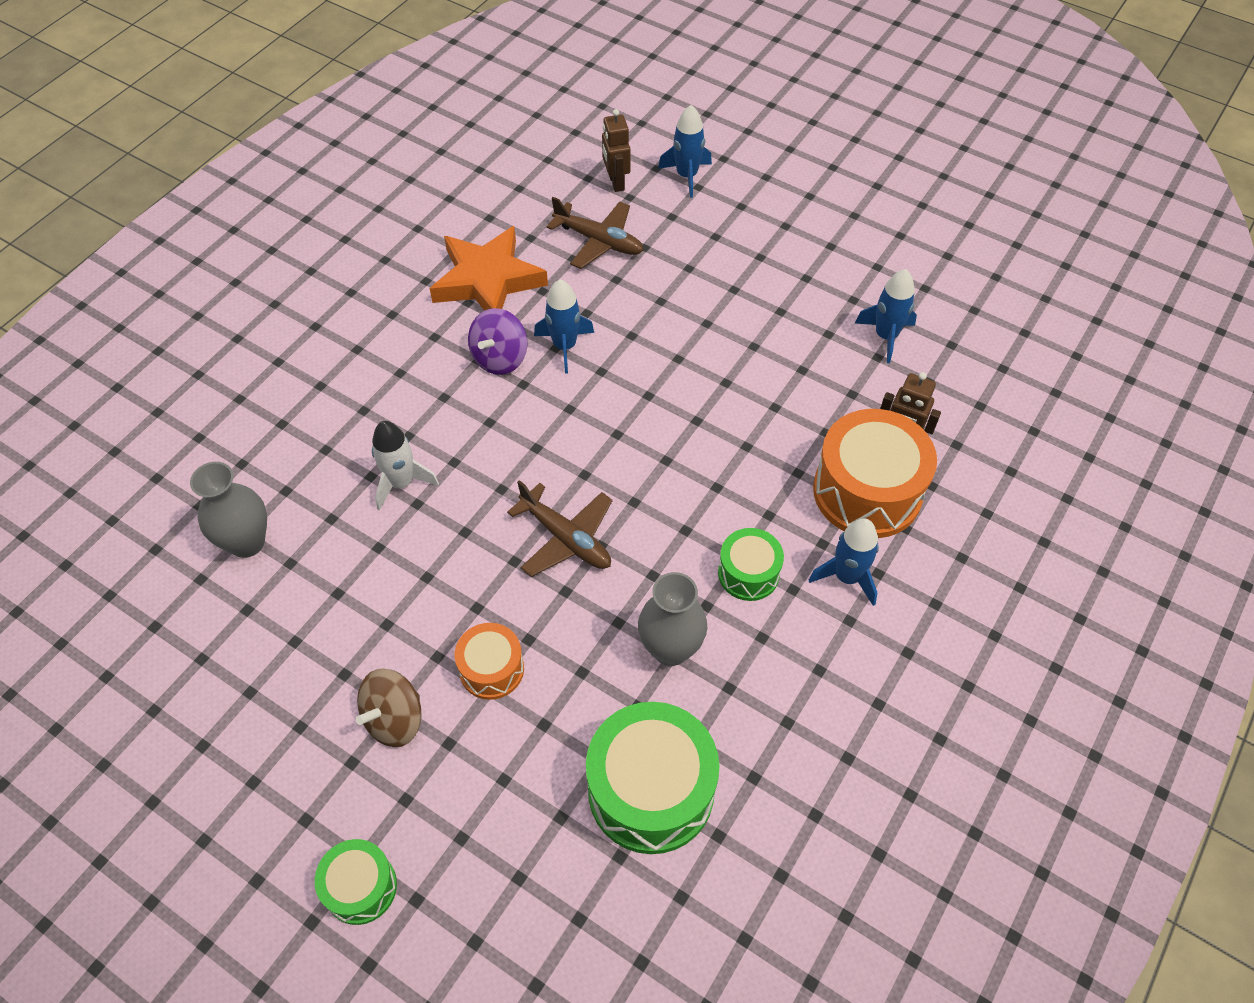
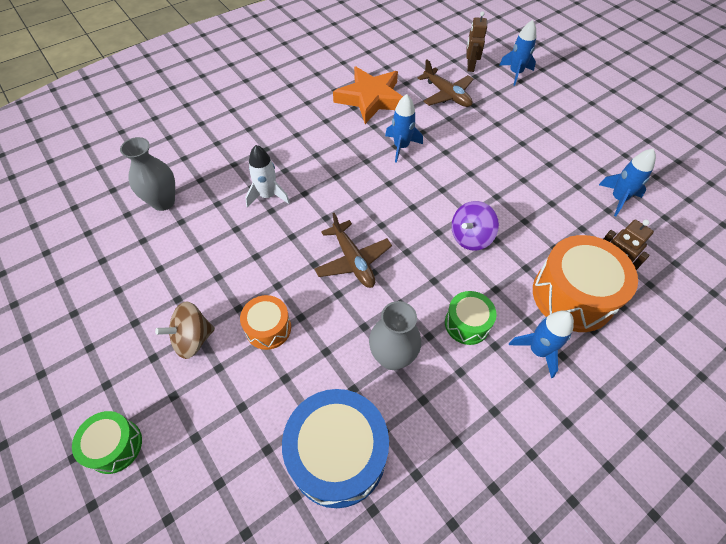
camera: 20 degrees right, 0 degrees up
purple spinning top [468,308,527,375] -> purple spinning top moved to [451,201,499,251]
green drum [586,702,719,854] -> blue drum [282,389,389,508]

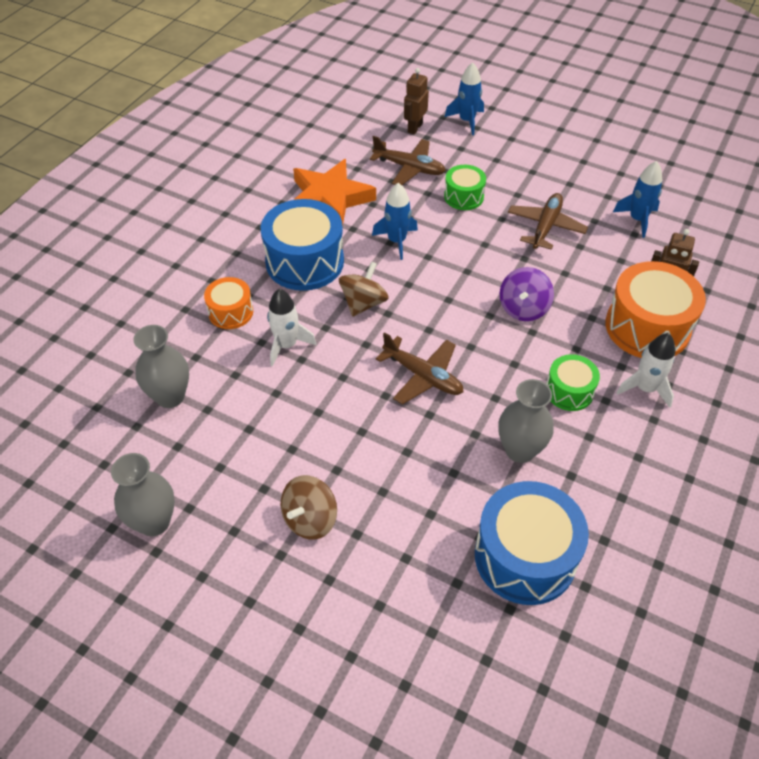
camera: 25 degrees left, 5 degrees down
green drum [72,411,142,474] -> green drum moved to [444,165,486,210]
orange drum [240,295,291,350] -> orange drum moved to [204,277,253,329]
brown robot [466,11,487,72] -> brown robot turned 45 degrees clockwise [404,68,429,134]
blue rocket [509,310,574,378] -> white rocket [616,333,675,408]
none -> grey vase [111,453,175,536]
none -> blue drum [261,199,344,291]
none -> brown spinning top [339,261,389,317]
none -> brown plane [508,193,588,250]

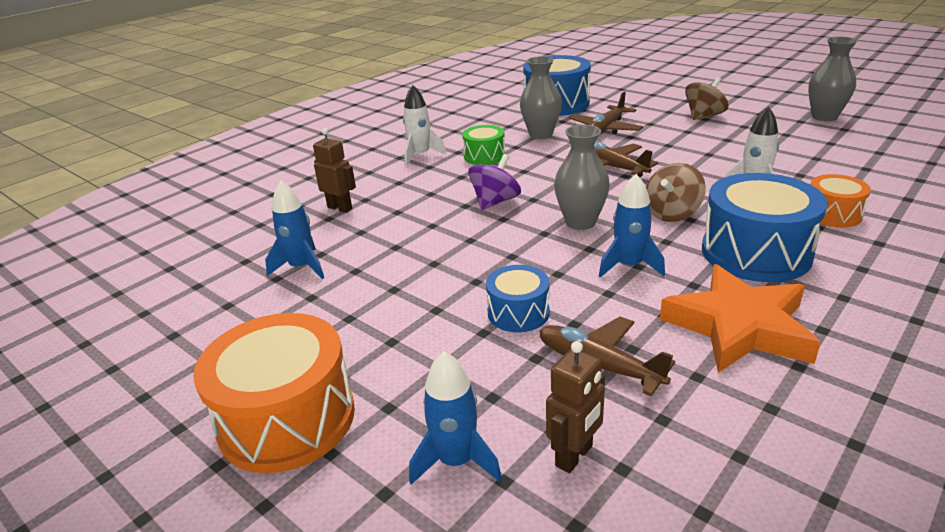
camera: 165 degrees left, 20 degrees down
grey vase [133,325,189,408] -> grey vase moved to [554,125,610,230]
green drum [444,165,486,210] -> blue drum [486,265,550,332]
brown plane [508,193,588,250] -> brown plane moved to [569,92,643,134]
orange drum [605,261,706,358] -> orange drum moved to [193,313,355,473]

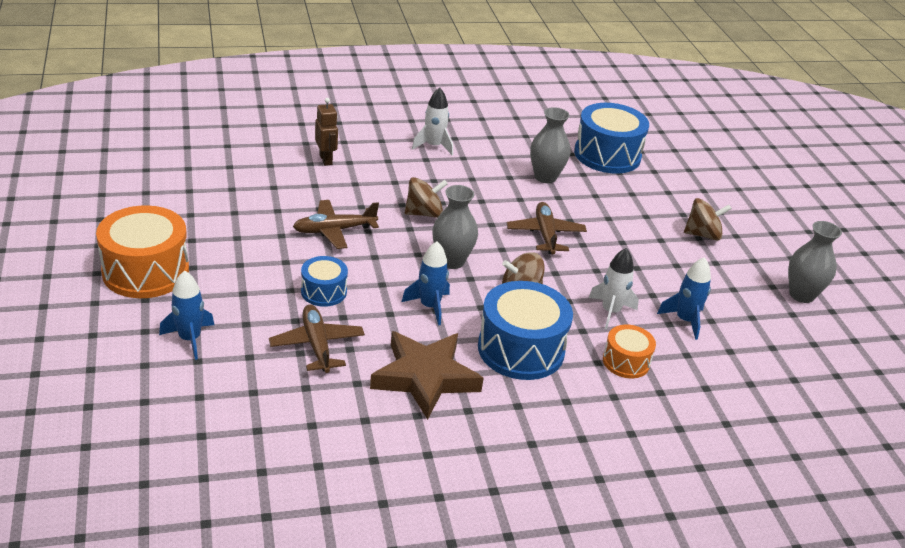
camera: 30 degrees right, 5 degrees up
blue rocket [265,181,324,279] -> blue rocket moved to [657,257,711,340]
green drum [462,125,505,165] -> none
purple spinning top [468,154,521,210] -> brown spinning top [405,177,448,218]
brown robot [546,341,605,473] -> none
brown plane [569,92,643,134] -> brown plane moved to [293,200,379,249]
orange star [660,264,821,373] -> brown star [370,331,483,420]

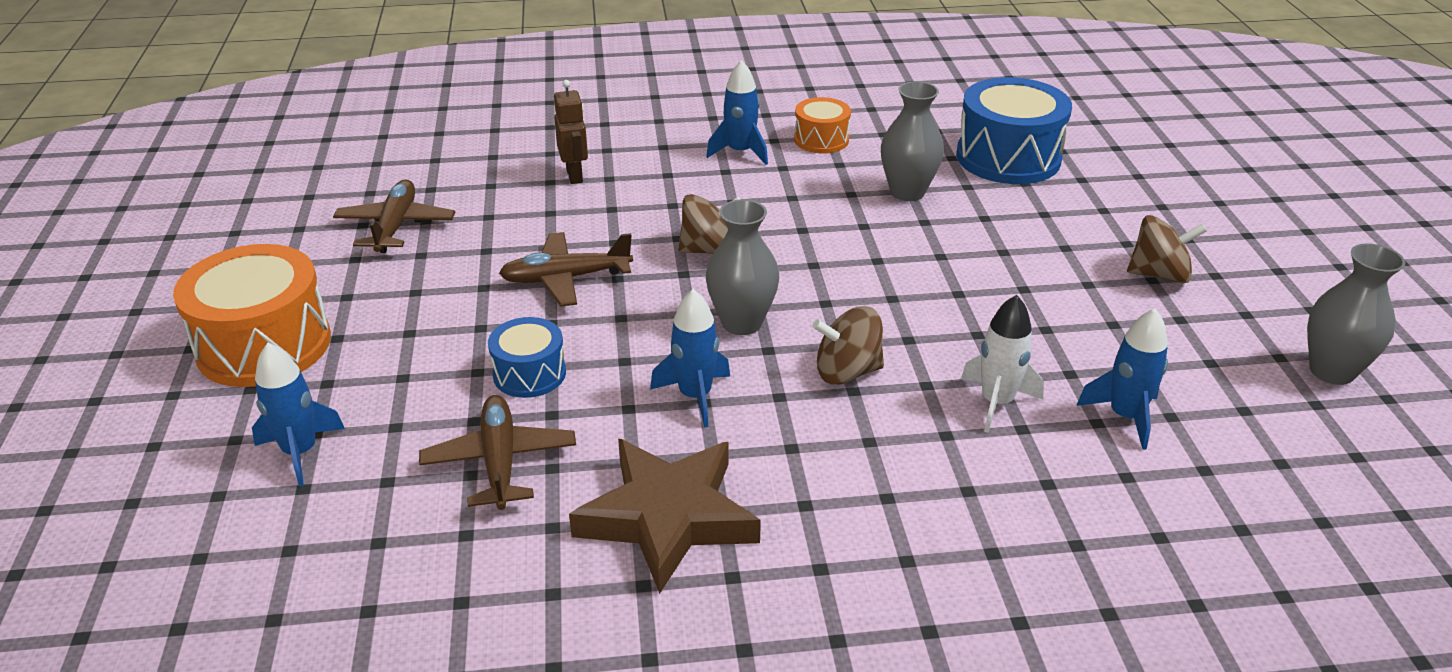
camera: 10 degrees right, 0 degrees up
white rocket [412,87,453,156] -> blue rocket [706,60,768,165]
blue drum [478,281,573,380] -> none
brown plane [507,202,587,254] -> brown plane moved to [333,180,455,253]
orange drum [603,325,656,378] -> orange drum moved to [794,97,851,154]

